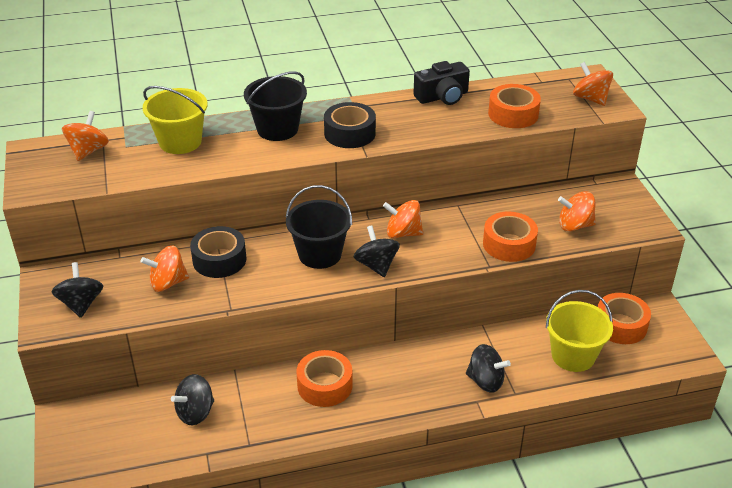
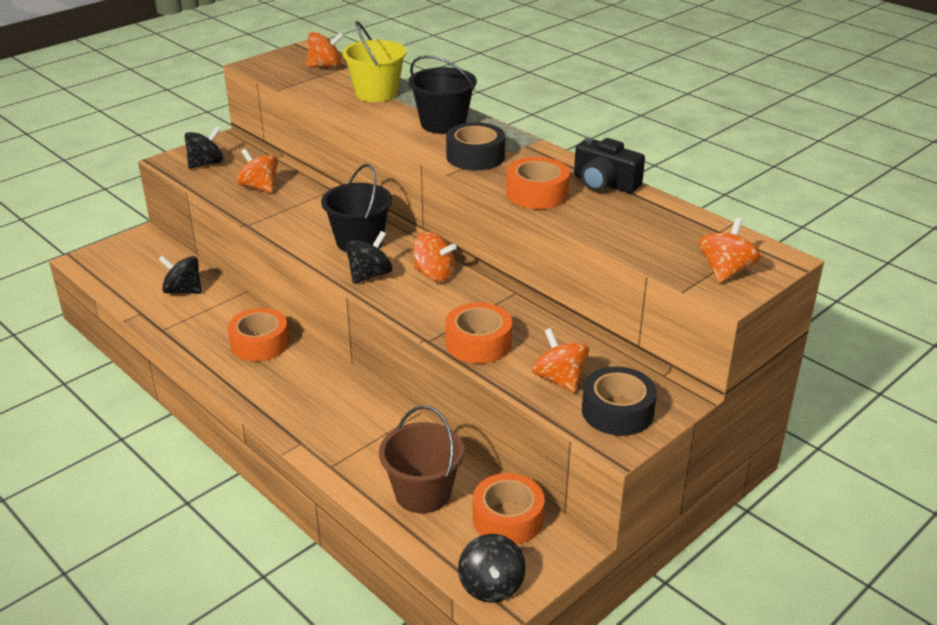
camera: 60 degrees right, 5 degrees down
black tape [190,226,247,278] -> black tape moved to [582,367,657,436]
orange spinning top [383,200,423,238] -> orange spinning top turned 135 degrees clockwise [413,232,457,282]
black spinning top [466,344,511,393] -> black spinning top moved to [458,534,526,603]
orange tape [488,84,541,128] -> orange tape moved to [506,157,570,209]
yellow bucket [546,290,613,372] -> brown bucket [379,405,464,514]

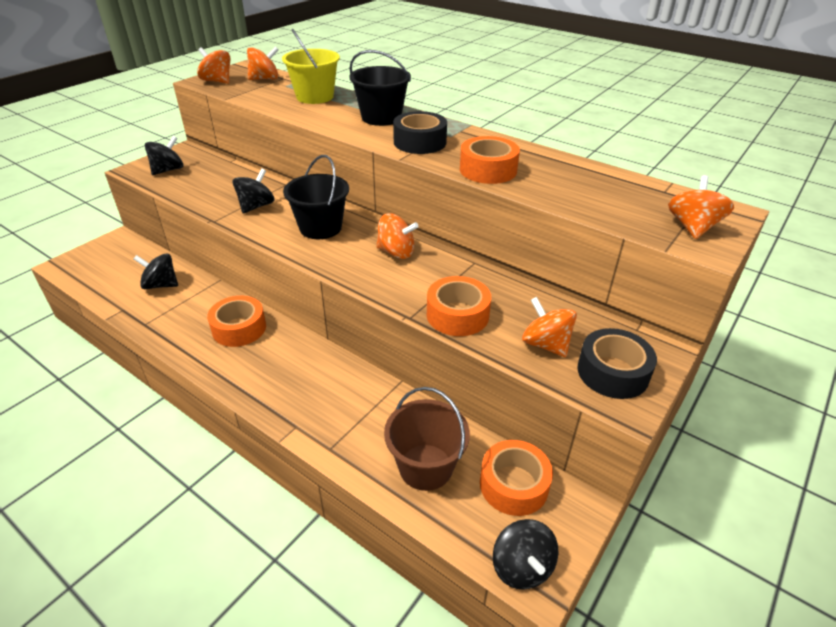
camera: 10 degrees left, 5 degrees up
orange spinning top [237,149,278,193] -> orange spinning top moved to [197,47,230,84]
black spinning top [345,231,393,284] -> black spinning top moved to [233,168,275,214]
black camera [574,138,645,193] -> none

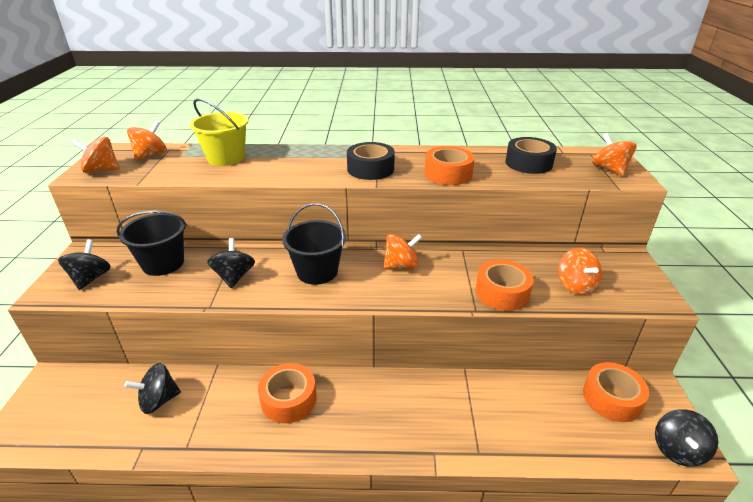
camera: 35 degrees left, 5 degrees down
black bucket [349,50,411,126] -> black bucket moved to [117,211,187,276]
brown bucket [384,387,470,491] -> none
black spinning top [493,519,559,590] -> black spinning top turned 75 degrees clockwise [655,409,718,467]
orange spinning top [522,297,577,357] -> orange spinning top turned 120 degrees counterclockwise [558,248,602,295]
black tape [577,328,657,399] -> black tape moved to [506,137,557,174]

